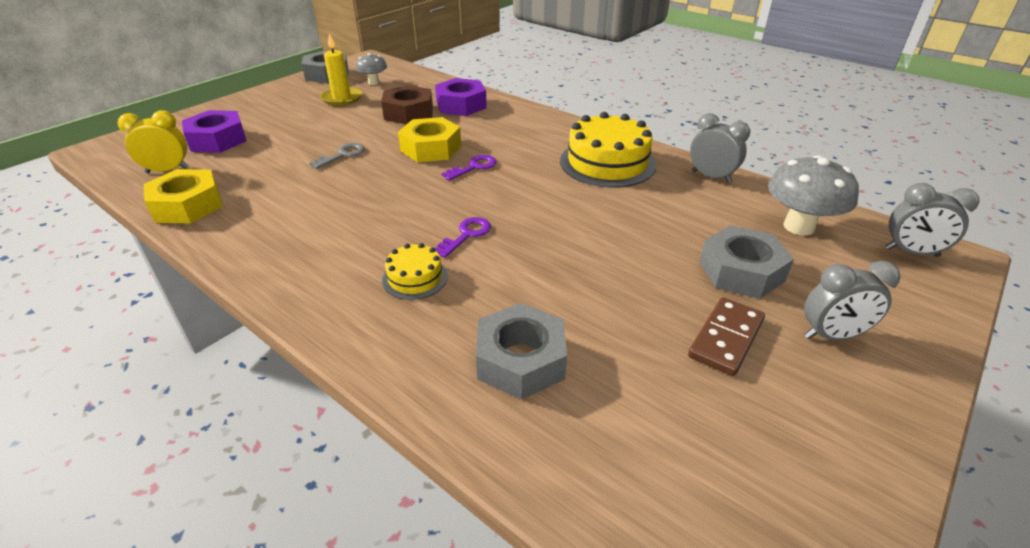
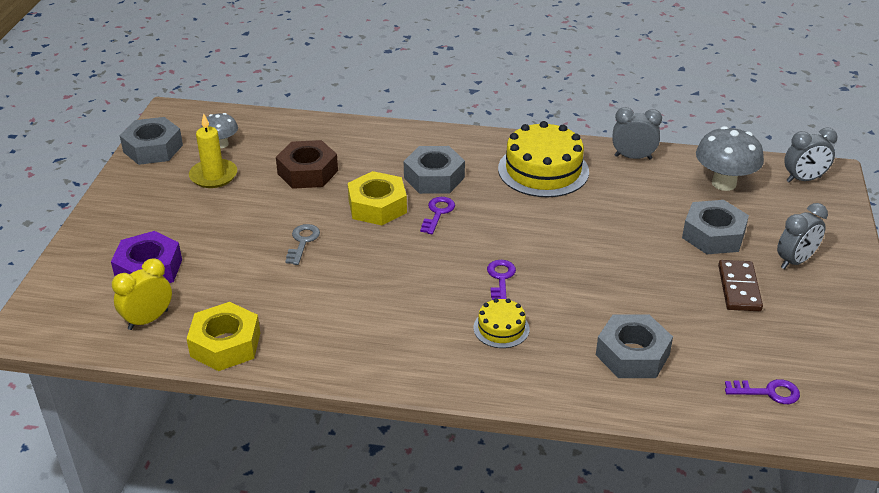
camera: 30 degrees left, 0 degrees up
purple nut [435,78,487,116] -> none
none -> grey nut [404,146,465,194]
none -> purple key [725,379,800,404]

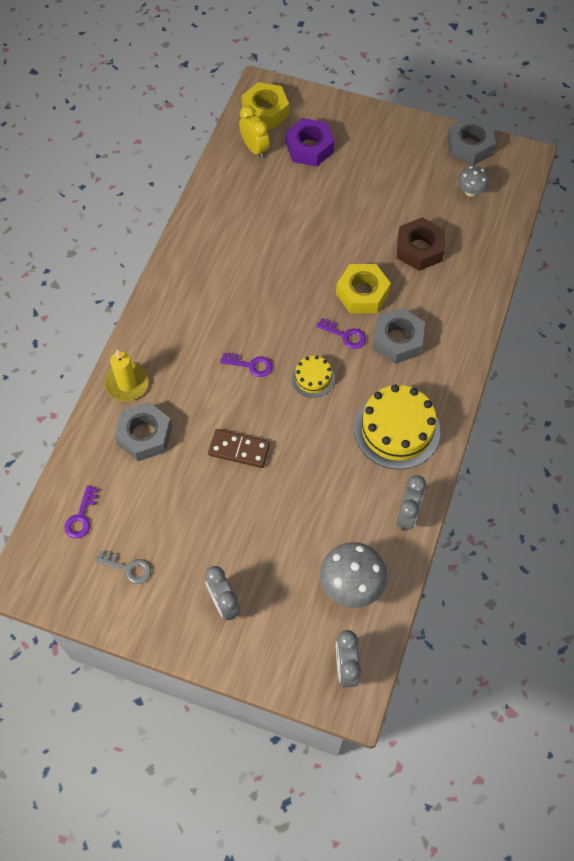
camera: 100 degrees right, 25 degrees up
yellow nut [187,302,260,371] -> yellow nut moved to [241,82,289,129]
yellow candle [189,113,237,188] -> yellow candle moved to [104,350,149,401]
grey key [285,224,320,265] -> grey key moved to [95,550,151,584]
yellow cake [474,298,530,348] -> yellow cake moved to [292,356,335,398]
grey nut [682,200,749,254] -> none
brown domino [718,260,763,311] -> brown domino moved to [208,429,270,468]

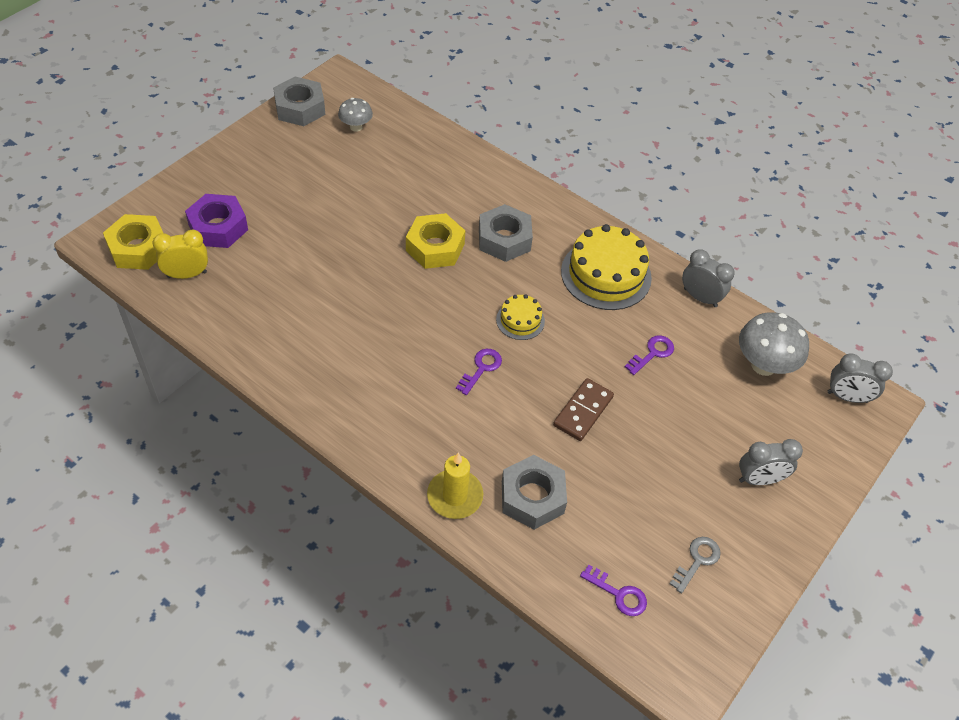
camera: 75 degrees left, 10 degrees down
purple key [316,318,366,349] -> purple key moved to [625,335,674,375]
brown nut [397,217,445,271] -> none

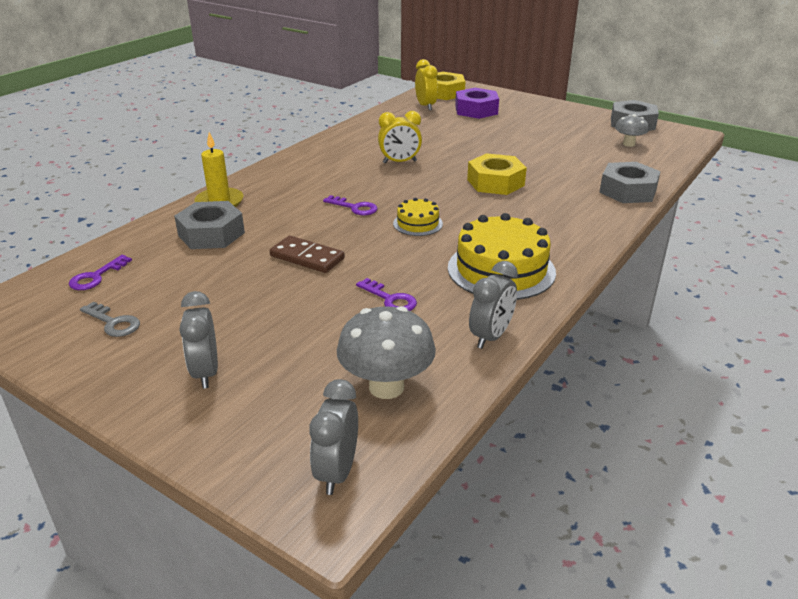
camera: 90 degrees right, 20 degrees down
grey nut [479,204,533,262] -> grey nut moved to [599,162,661,203]
none -> yellow clock [378,111,422,163]

